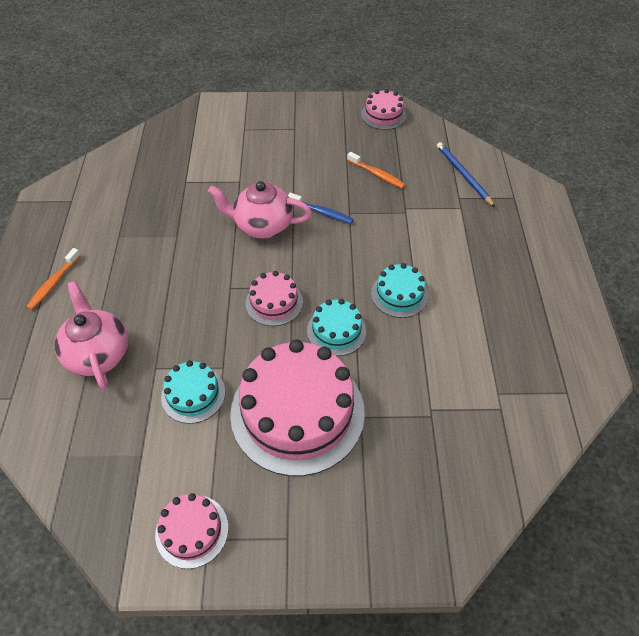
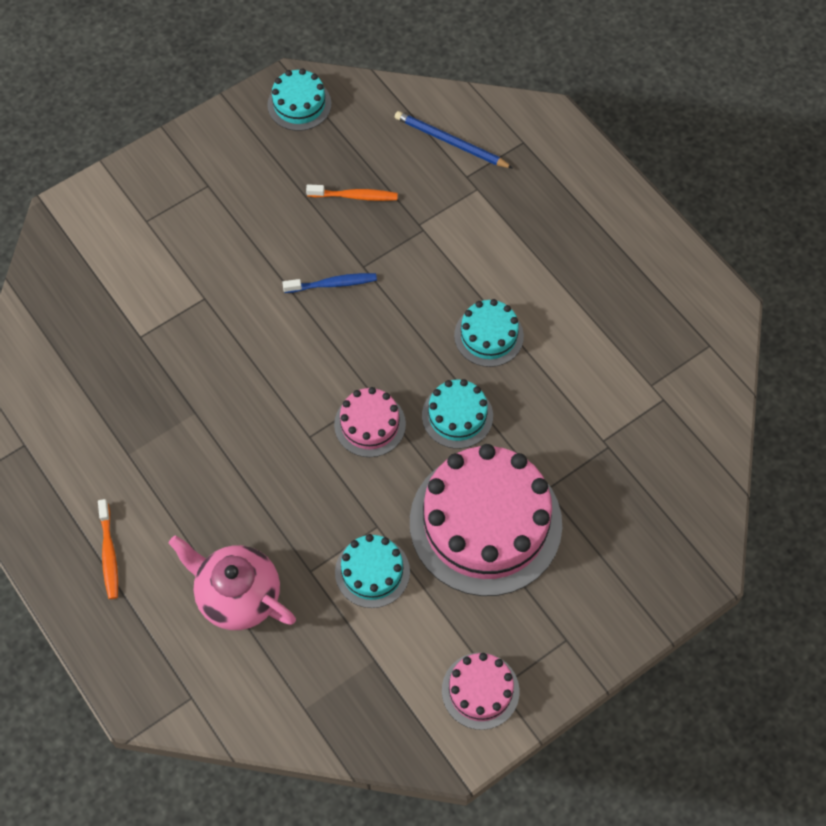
camera: 35 degrees left, 10 degrees up
pink teapot [208,181,312,239] -> none
pink cake [361,89,406,130] -> turquoise cake [267,68,332,131]

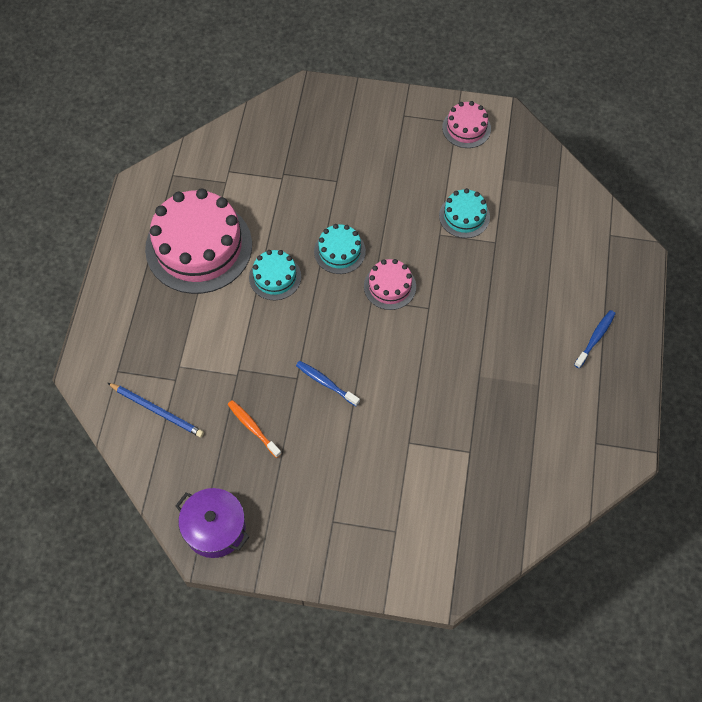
camera: 135 degrees left, 0 degrees up
orange toothbrush [98,499,118,599] -> blue toothbrush [574,310,616,368]
pink teapot [169,535,296,630] -> none
turquoise cake [267,68,332,131] -> purple pot [175,488,249,558]
blue pencil [395,111,513,168] -> blue pencil turned 45 degrees counterclockwise [108,383,204,437]
pink cake [410,444,562,596] -> pink cake moved to [145,188,252,294]

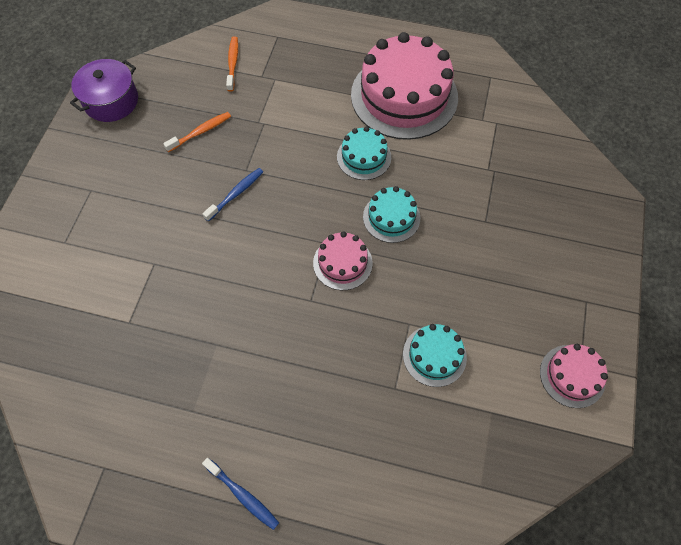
camera: 95 degrees right, 0 degrees up
blue pencil [108,383,204,437] -> orange toothbrush [226,36,238,92]

